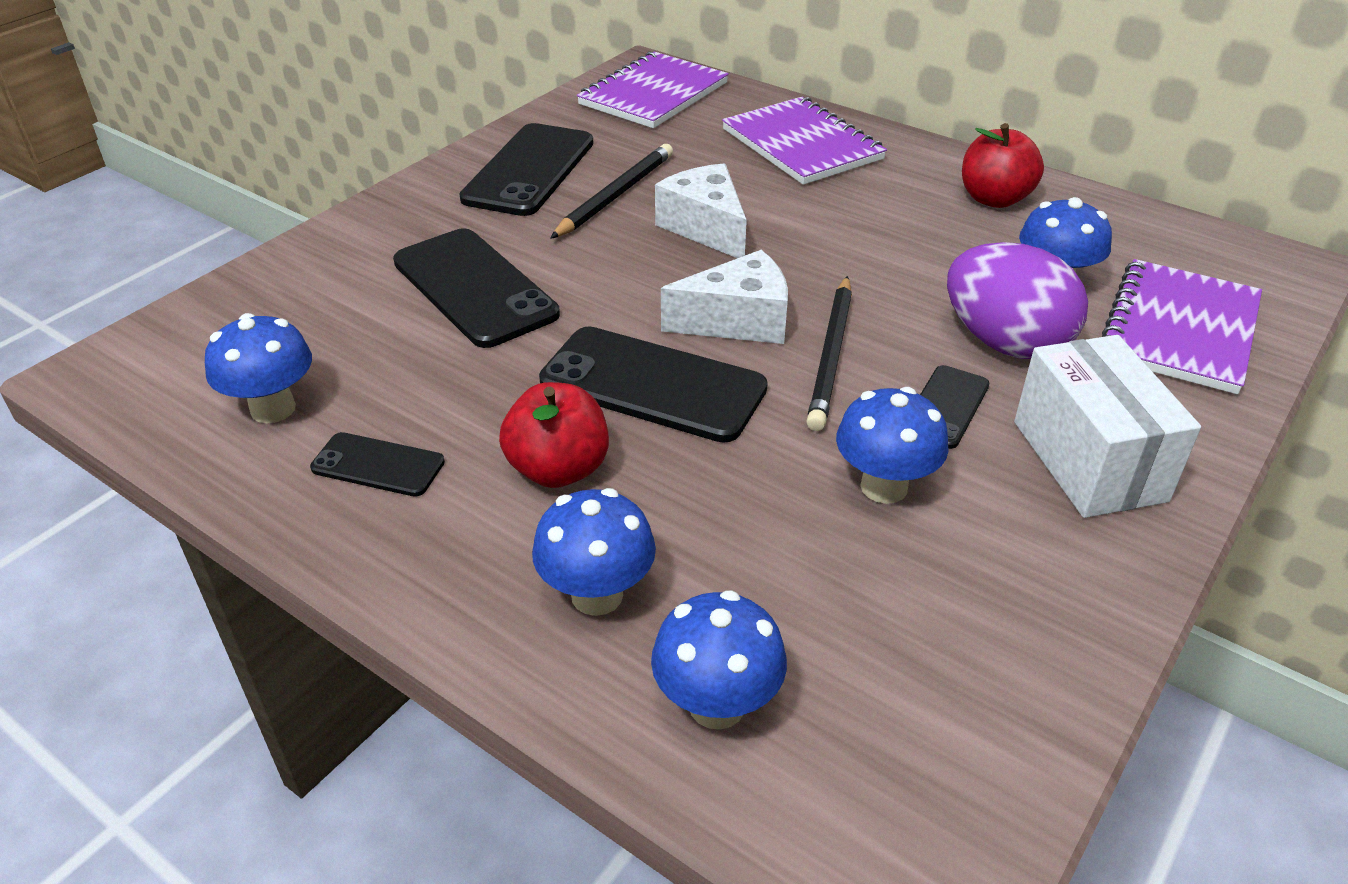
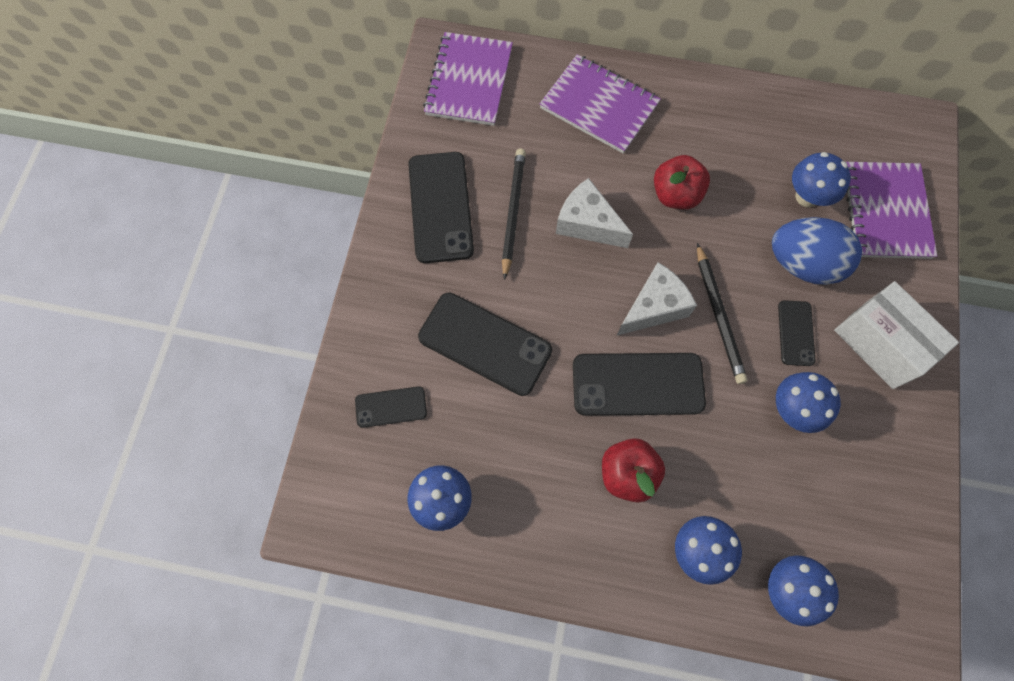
camera: 25 degrees left, 30 degrees up
black phone [310,432,445,497] -> black phone moved to [355,386,427,428]
purple egg [947,242,1088,359] -> blue egg [772,217,862,285]
red apple [962,123,1044,208] -> red apple moved to [654,155,710,210]

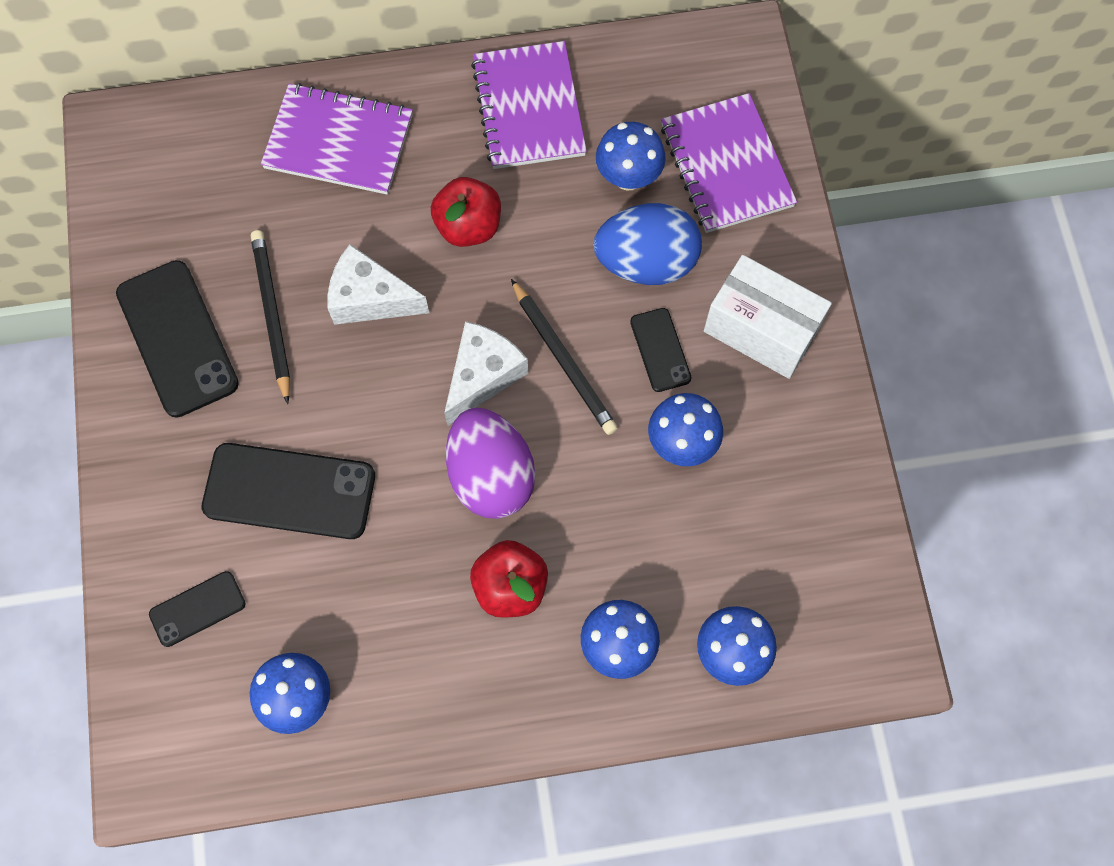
camera: 20 degrees left, 0 degrees up
purple notebook [423,32,513,126] -> purple notebook moved to [471,41,587,169]
black phone [573,353,706,416] -> purple egg [446,408,536,519]

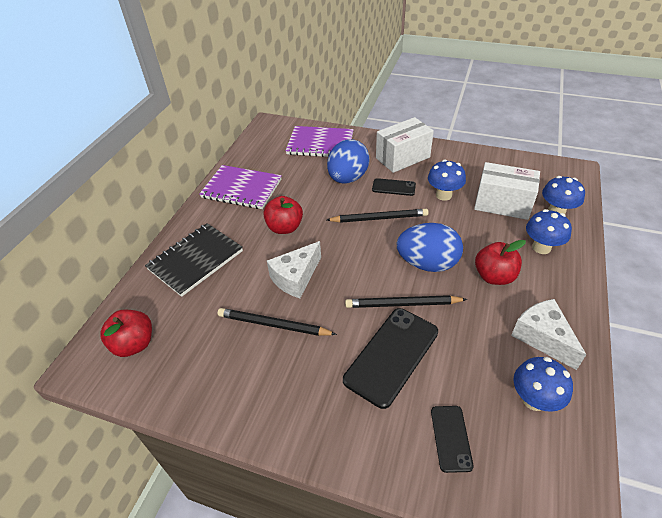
camera: 60 degrees left, 25 degrees down
black phone [116,260,239,418] -> none
purple notebook [261,83,413,195] -> black notebook [145,223,243,297]
white cheese [444,321,528,426] -> white cheese moved to [511,299,586,370]
purple egg [446,408,536,519] -> blue egg [397,223,463,272]
blue mushroom [596,122,666,191] -> none
none -> red apple [100,310,152,357]
none -> black pencil [345,295,467,308]
none -> white box [474,162,540,220]

